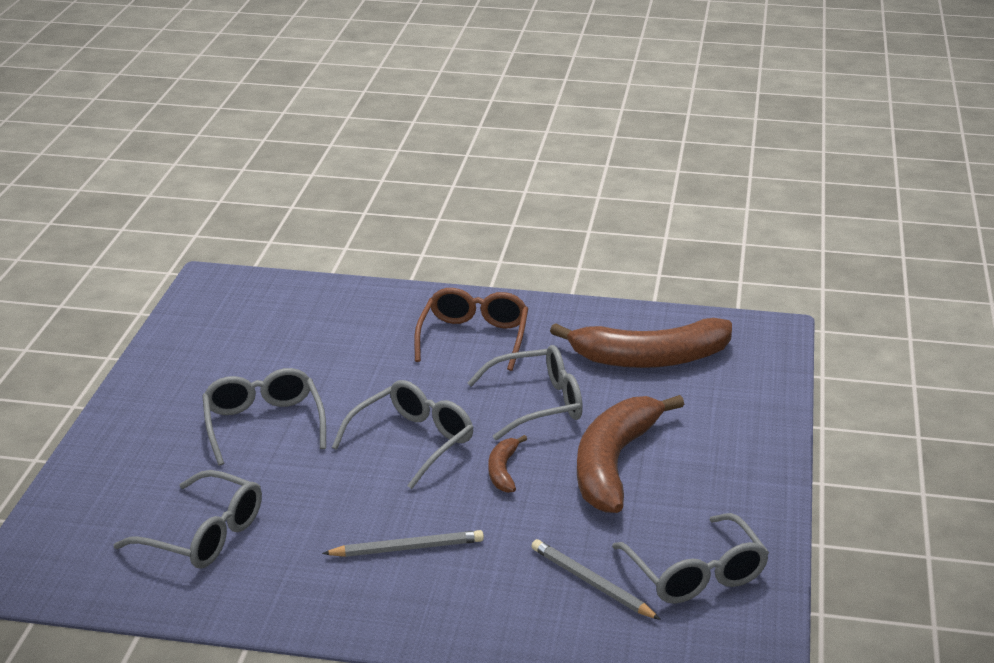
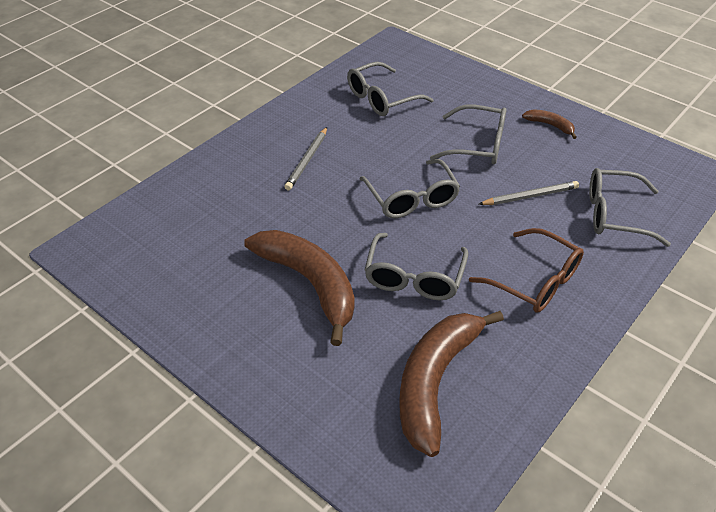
camera: 120 degrees right, 15 degrees up
brown banana [488,435,527,493] -> brown banana moved to [522,110,577,139]
grey pencil [531,539,661,620] -> grey pencil moved to [479,181,579,205]
grey glasses [612,513,769,604] -> grey glasses moved to [589,168,671,247]

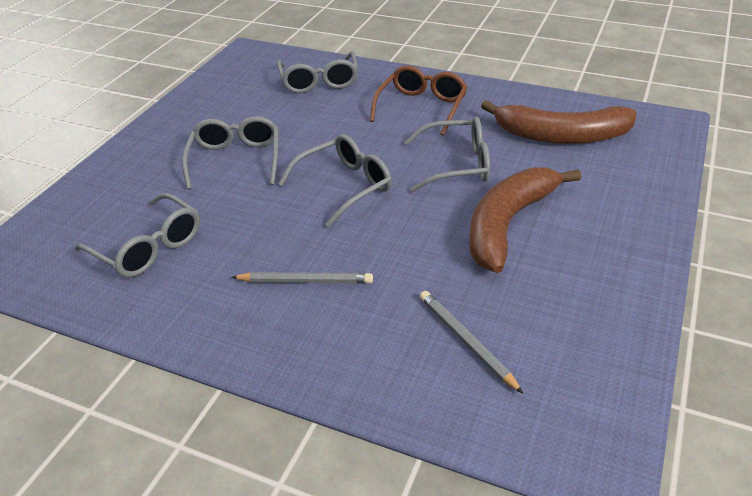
camera: 105 degrees left, 5 degrees down
grey pencil [479,181,579,205] -> grey pencil moved to [420,291,523,394]
brown banana [522,110,577,139] -> none

